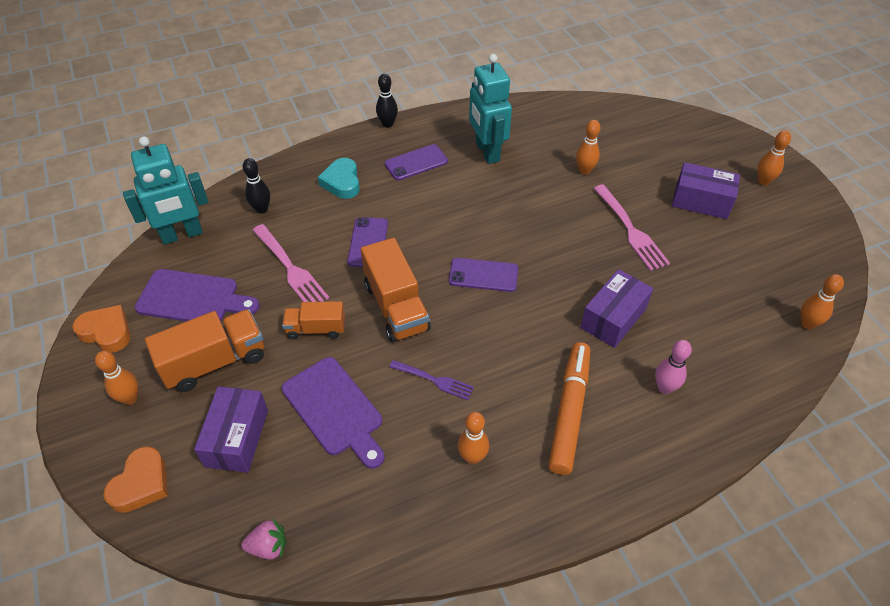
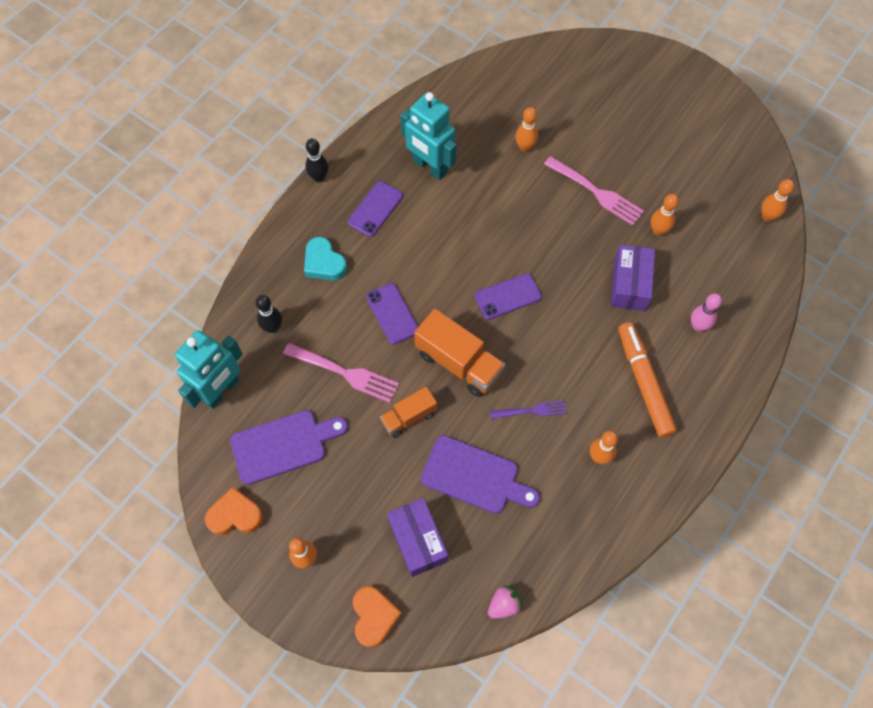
camera: 30 degrees left, 15 degrees up
orange truck [145,309,264,392] -> none
purple box [672,162,740,219] -> none
orange bowling pin [757,130,791,185] -> orange bowling pin moved to [651,194,679,236]

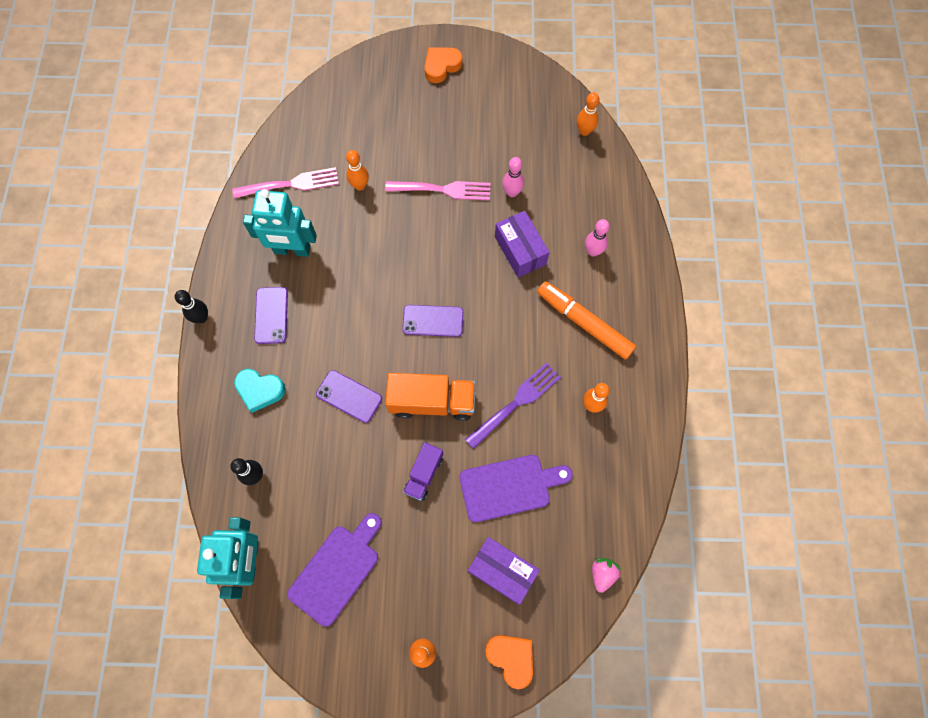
camera: 35 degrees left, 5 degrees up
orange heart [205,487,263,535] -> orange heart moved to [424,47,462,83]
pink fork [283,343,399,403] -> pink fork moved to [232,167,339,198]
orange truck [380,387,437,438] -> purple truck [403,442,443,501]
purple phone [475,273,542,320] -> purple phone turned 60 degrees clockwise [402,305,463,337]
purple fork [490,400,567,419] -> purple fork [465,363,561,449], size x1.60
orange bowling pin [651,194,679,236] -> pink bowling pin [502,157,524,197]

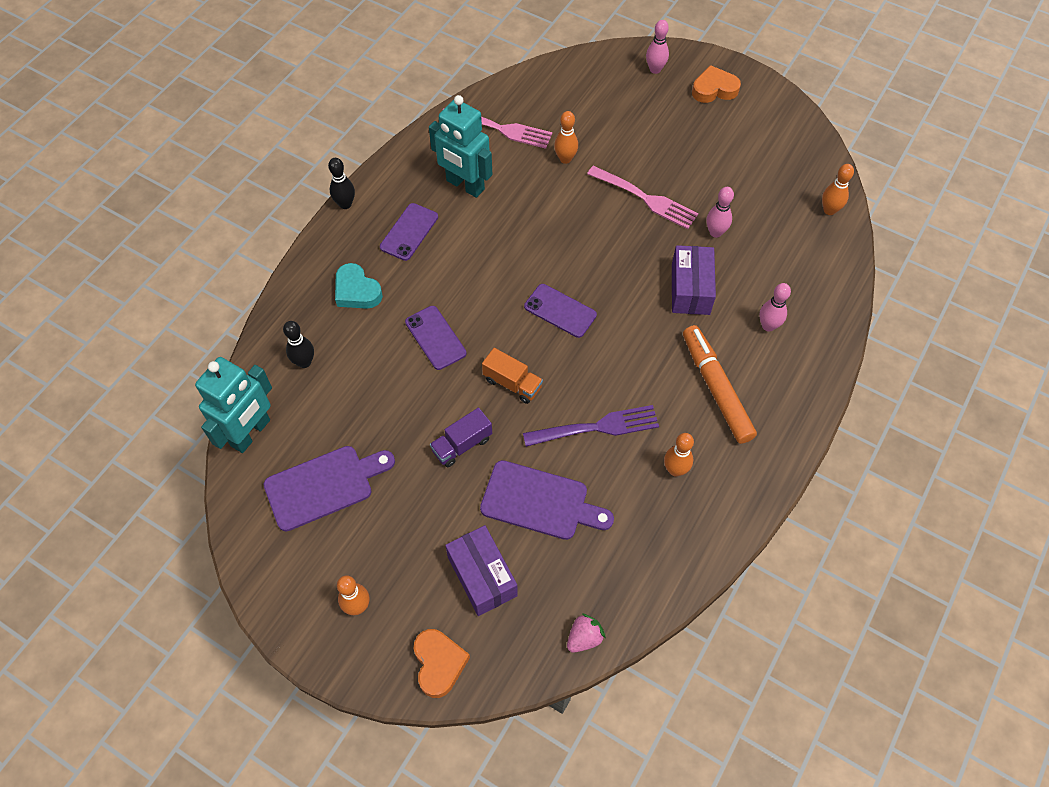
camera: 30 degrees right, 10 degrees down
orange truck [385,373,476,421] -> orange truck [482,348,543,404], size x0.60
none -> pink bowling pin [646,20,669,74]

